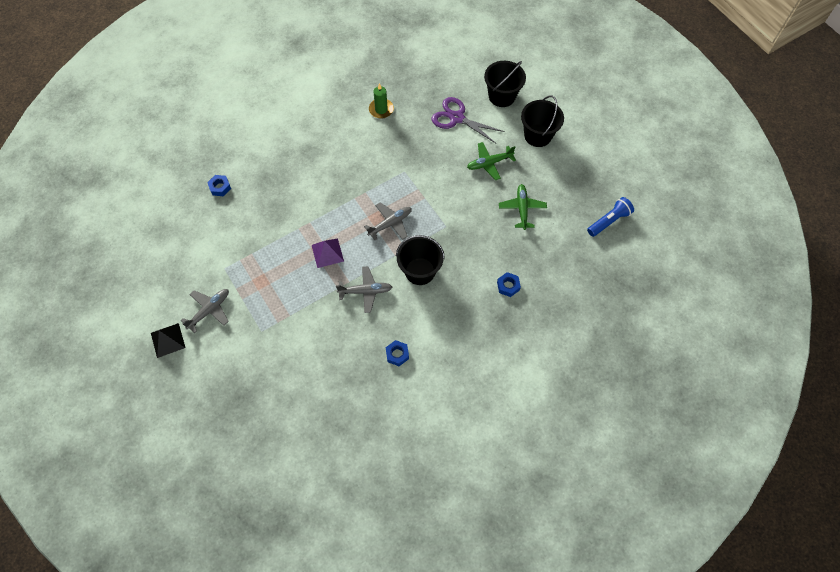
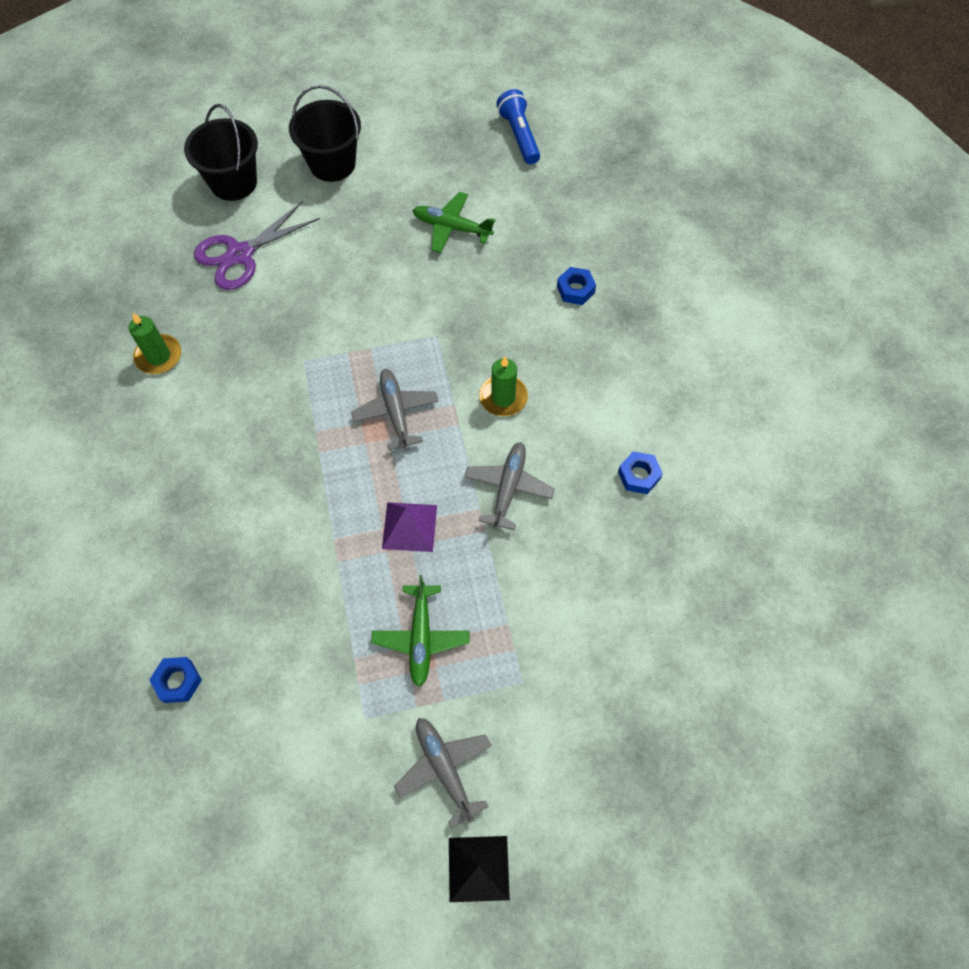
camera: 70 degrees left, 0 degrees up
black bucket [396,235,445,285] -> green candle [479,357,528,416]
green plane [467,142,516,180] -> green plane moved to [371,575,470,687]

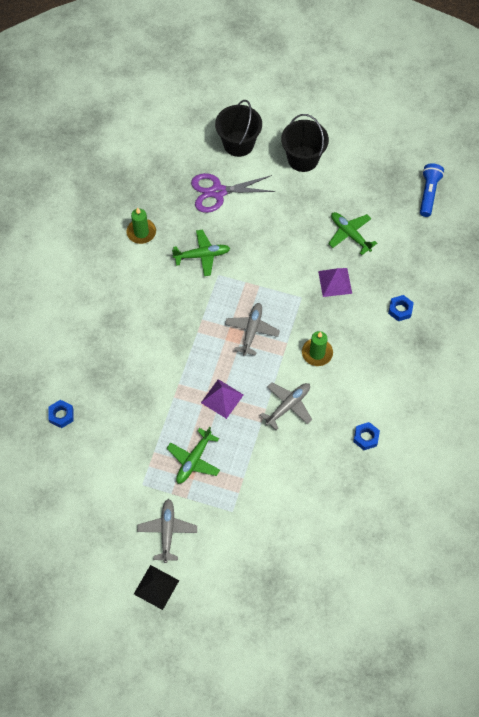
camera: 30 degrees right, 0 degrees up
none -> green plane [172,230,230,276]
none -> purple pyramid [318,268,352,297]

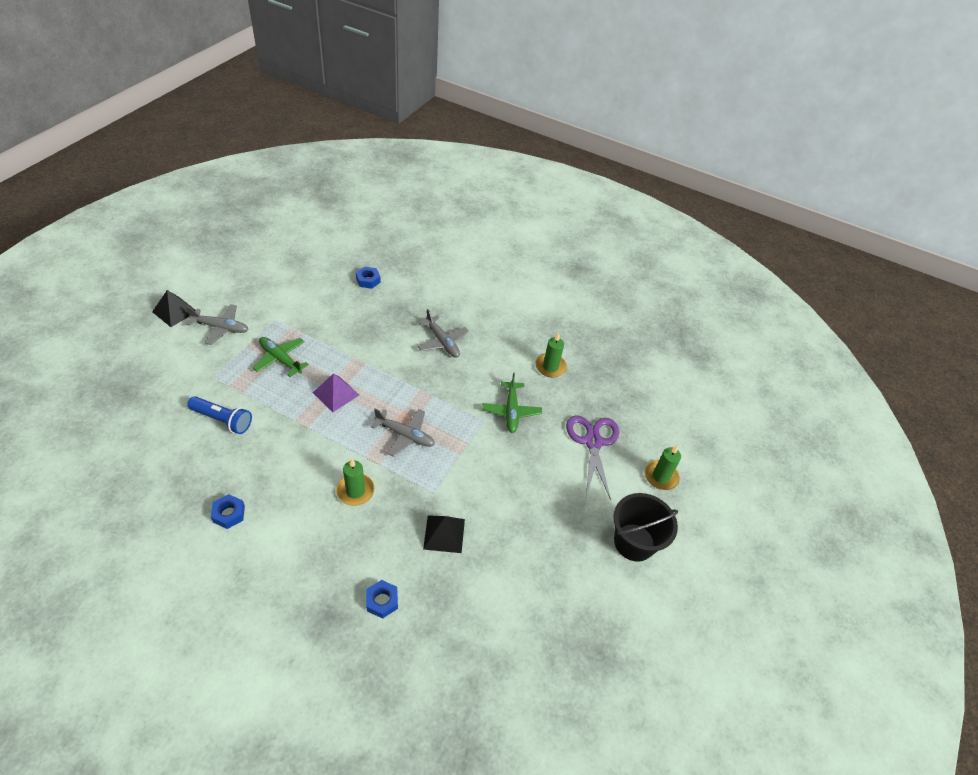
camera: 95 degrees right, 15 degrees down
black bucket [215,100,262,157] -> green candle [644,446,681,490]
grey plane [260,382,312,430] -> grey plane moved to [417,309,469,358]
purple pyramid [318,268,352,297] -> black pyramid [423,515,465,553]
green plane [328,212,377,255] -> none
blue flashlight [420,163,444,217] -> blue flashlight moved to [187,396,252,434]

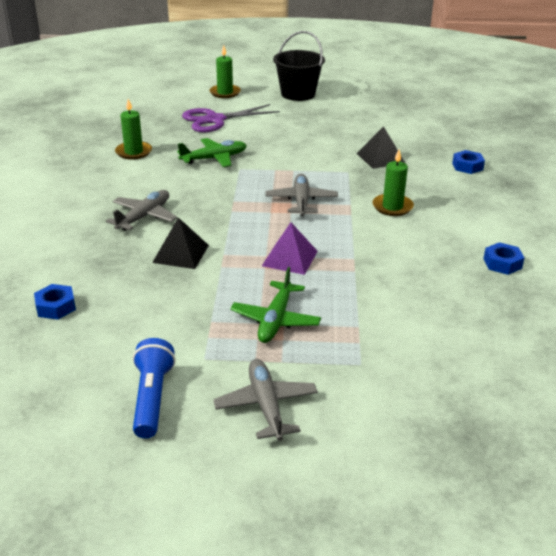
camera: 110 degrees left, 15 degrees down
black pyramid [152,290,196,327] -> black pyramid moved to [152,217,209,269]
blue flashlight [187,396,252,434] -> blue flashlight moved to [133,338,175,439]

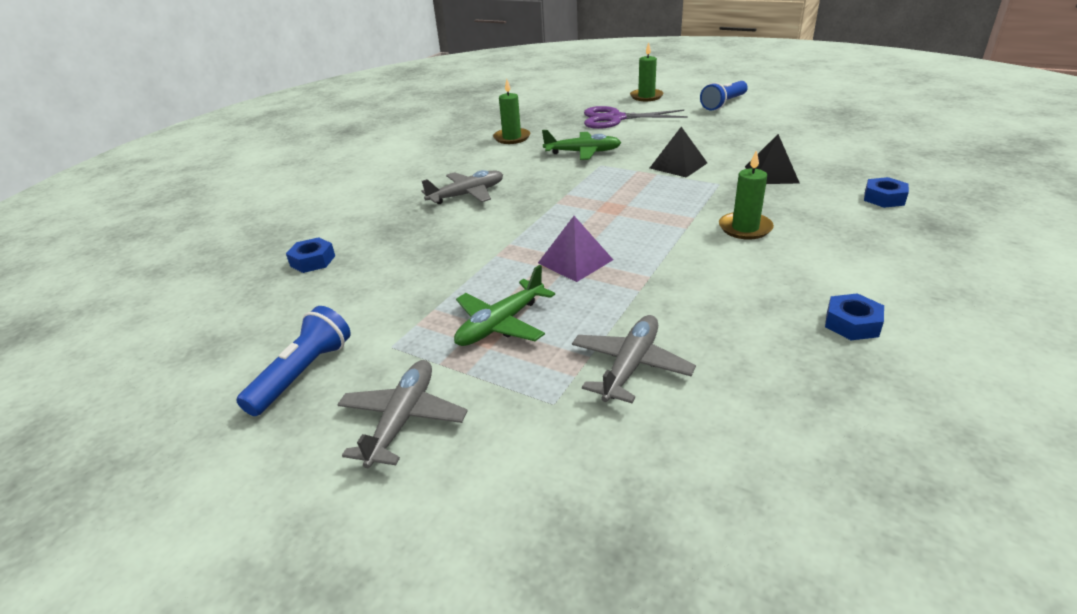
camera: 30 degrees right, 0 degrees up
black pyramid [152,217,209,269] -> black pyramid moved to [650,127,707,178]
grey plane [266,174,338,216] -> grey plane moved to [572,315,696,403]
black bucket [273,31,325,101] -> blue flashlight [700,81,748,110]

